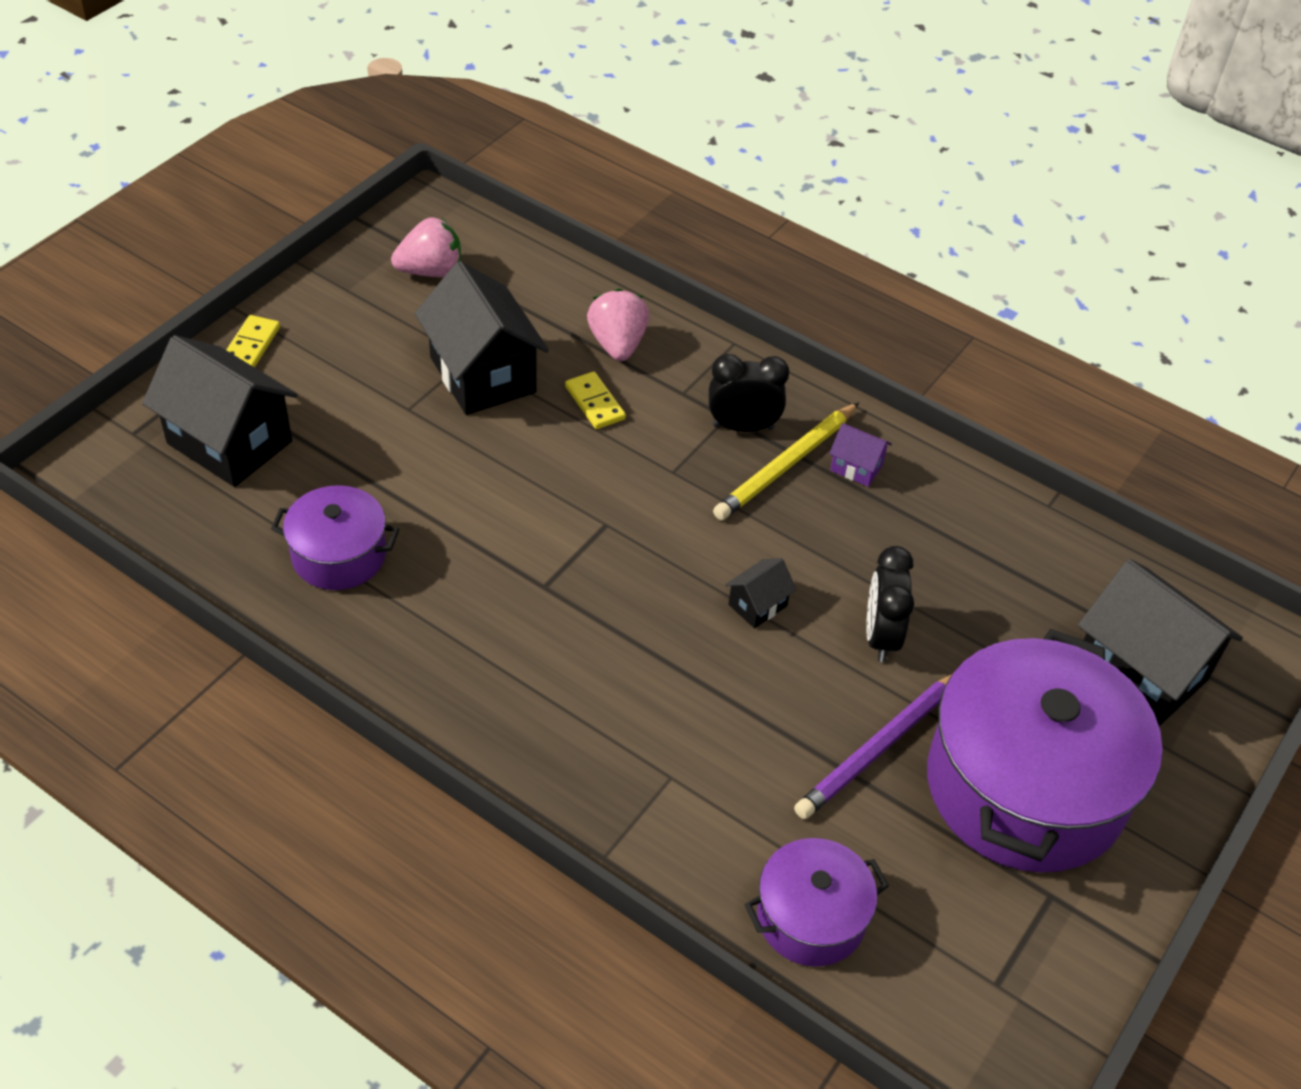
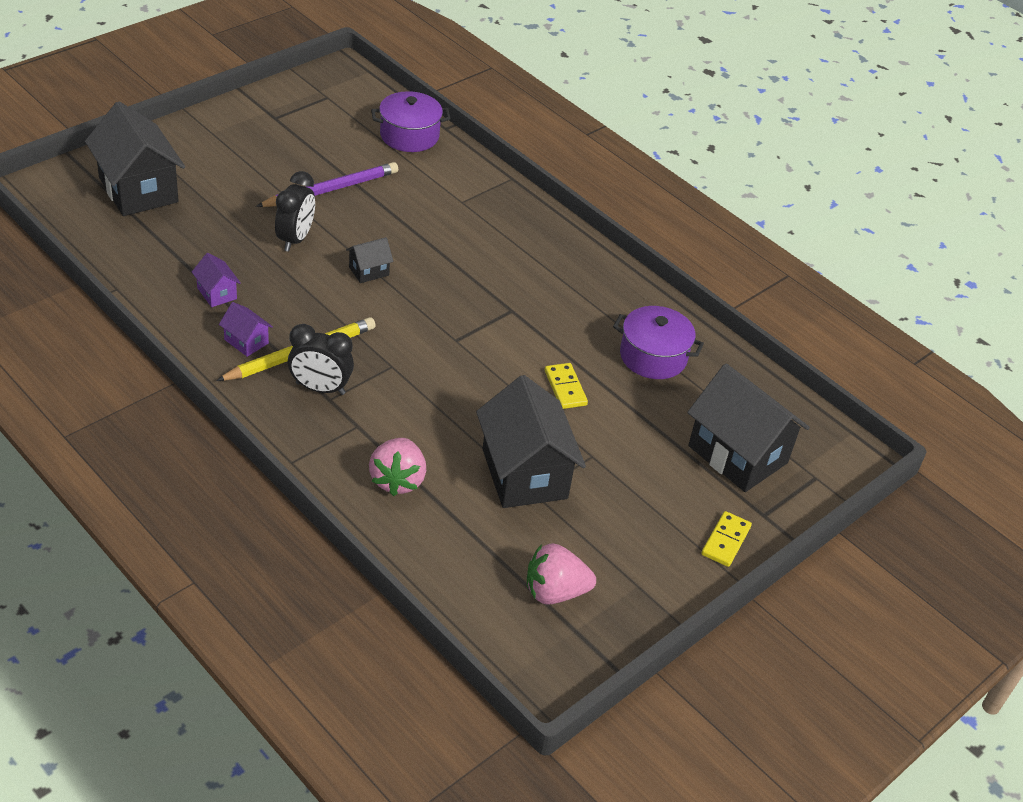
camera: 170 degrees left, 5 degrees down
yellow domino [565,371,626,429] -> yellow domino moved to [545,363,588,409]
purple pot [927,629,1162,873] -> none
none -> purple house [192,253,241,307]

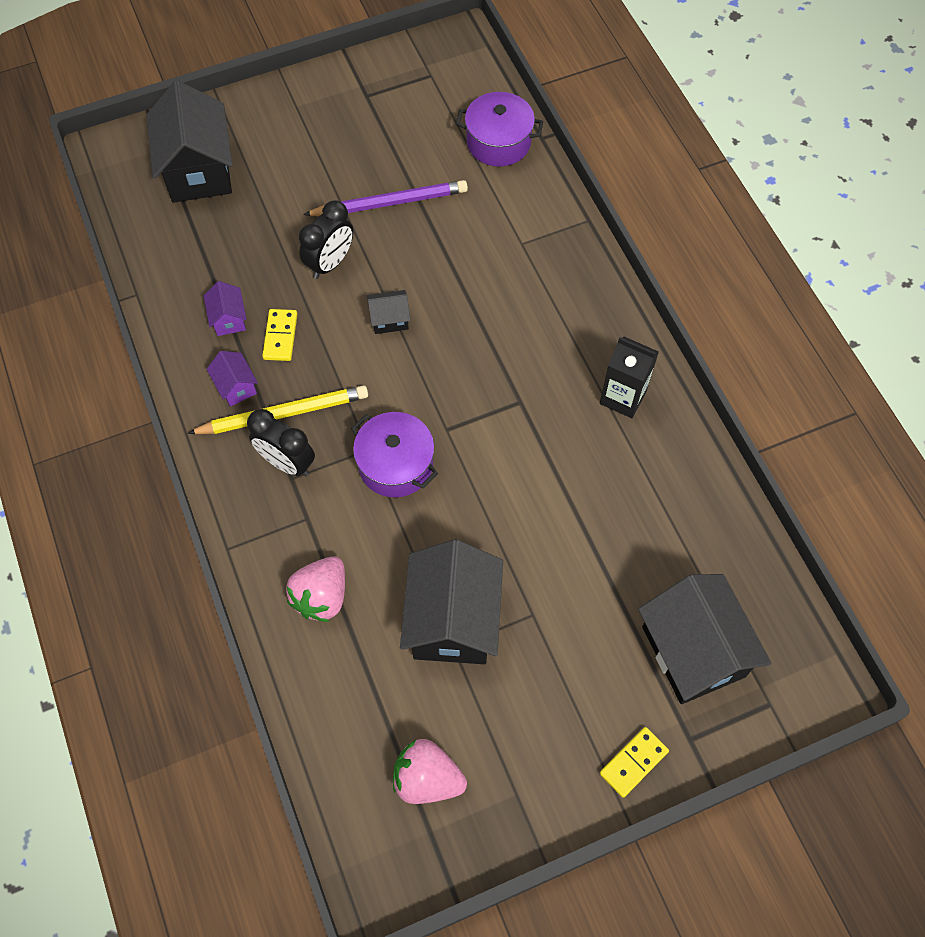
camera: 25 degrees right, 20 degrees up
yellow domino [545,363,588,409] -> yellow domino moved to [262,309,297,361]
purple pot [613,306,704,379] -> purple pot moved to [351,412,438,497]
none -> black carton [600,337,659,418]

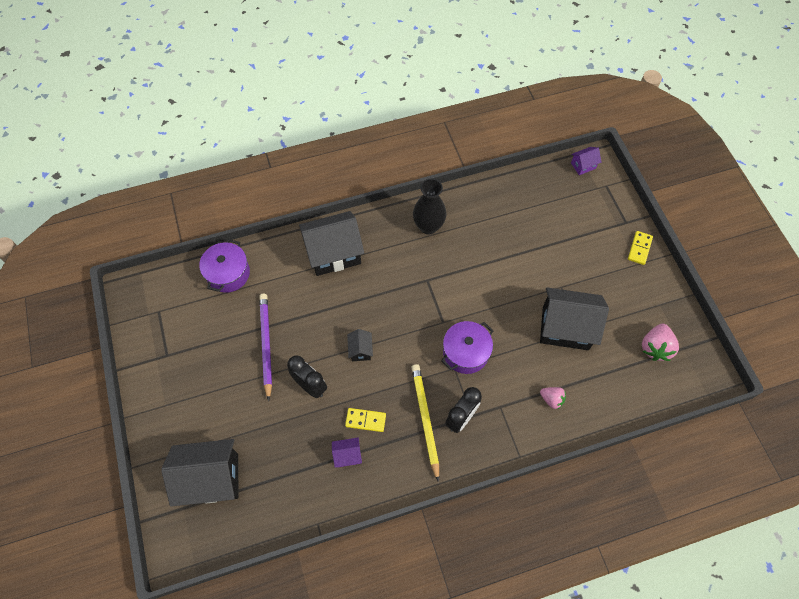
camera: 85 degrees left, 0 degrees up
purple house [207,351,258,406] -> purple house moved to [571,147,602,175]
pink strawberry [286,556,345,622] -> pink strawberry [540,387,566,410], size x0.62
black carton [600,337,659,418] -> black vase [413,179,446,234]
yellow domino [600,727,669,798] -> yellow domino turned 60 degrees clockwise [628,231,653,265]
black house [638,574,771,704] -> black house moved to [299,211,364,276]

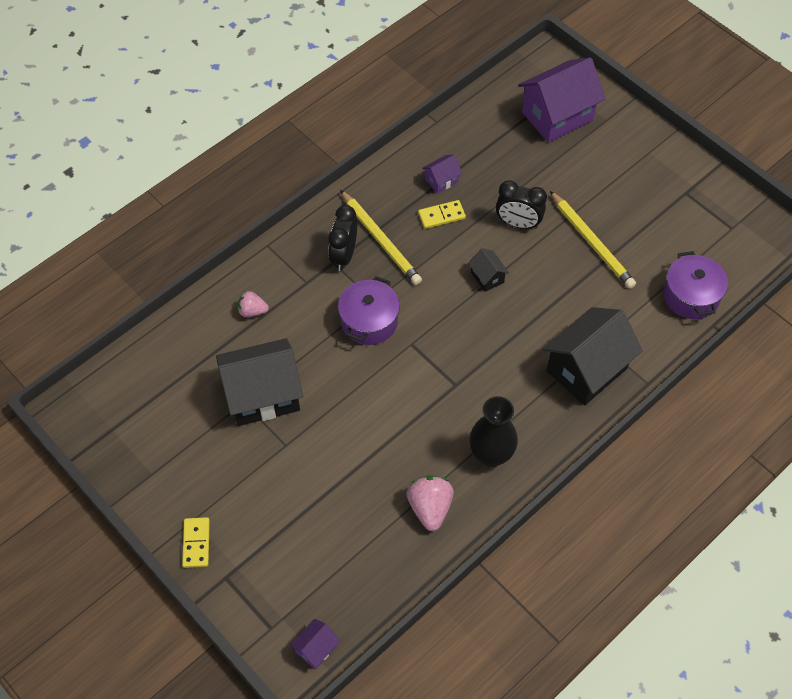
camera: 155 degrees right, 5 degrees down
black house [161,439,239,507] -> purple house [518,57,605,143]
purple pencil [259,294,272,401] -> yellow pencil [550,191,636,289]
pink strawberry [642,324,679,361] -> pink strawberry moved to [407,475,454,531]

